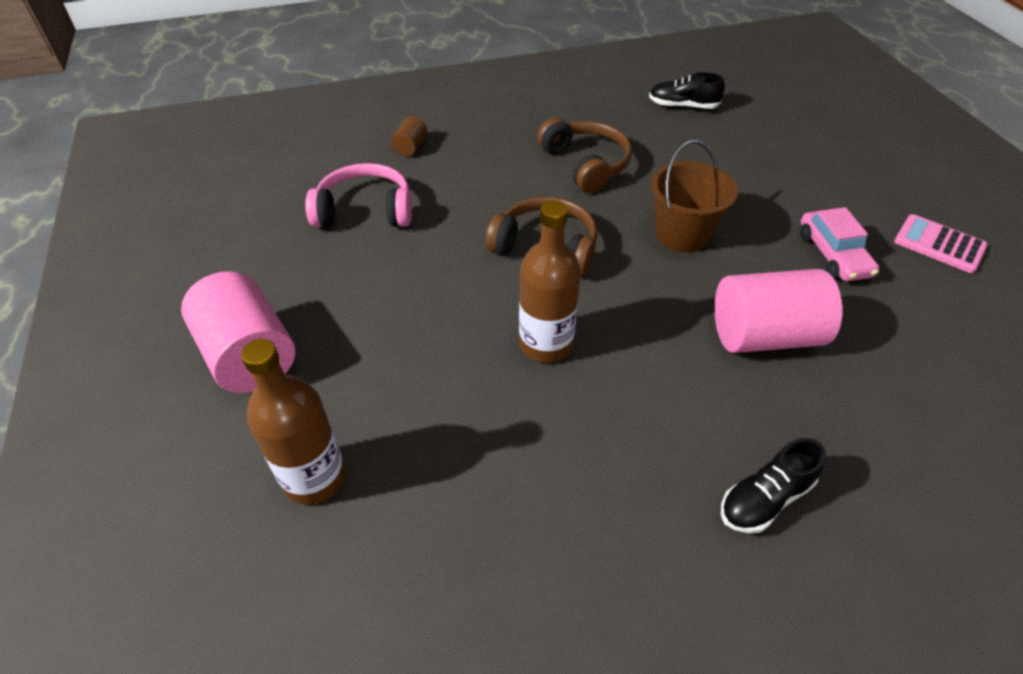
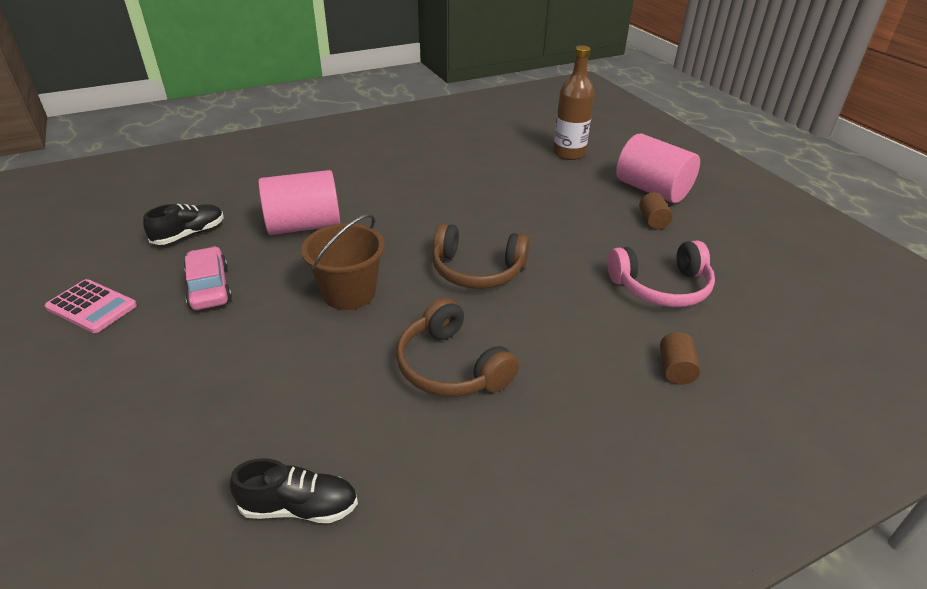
camera: 170 degrees right, 10 degrees down
brown bottle [519,200,581,363] -> none
black shoe [721,438,826,533] -> black shoe moved to [143,204,224,245]
none -> brown cylinder [639,192,673,229]

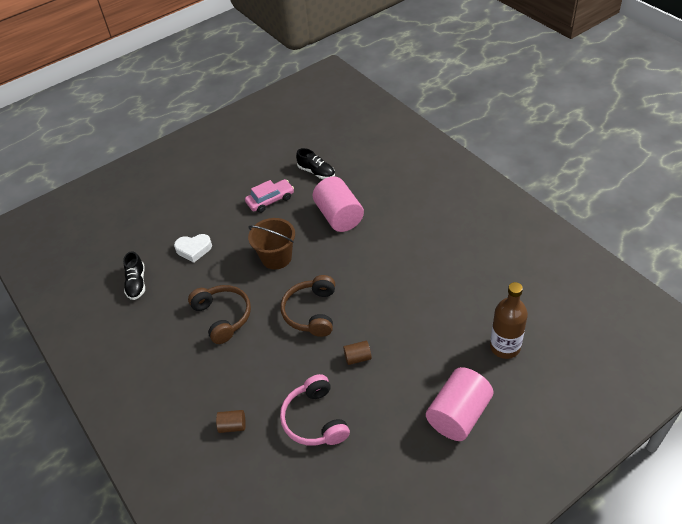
camera: 85 degrees right, 10 degrees up
pink calculator [45,279,137,333] -> none
brown headphones [396,298,519,397] -> brown headphones turned 105 degrees clockwise [188,285,251,344]
brown cylinder [639,192,673,229] -> brown cylinder moved to [343,341,372,365]
none -> white heart [174,234,212,263]

